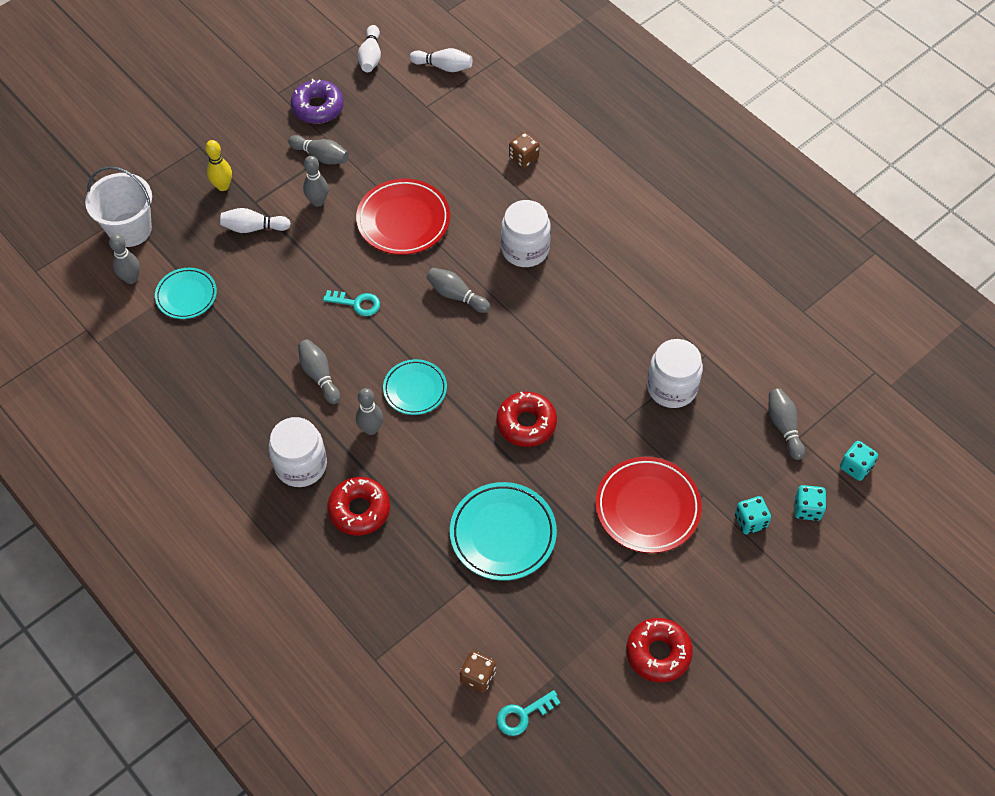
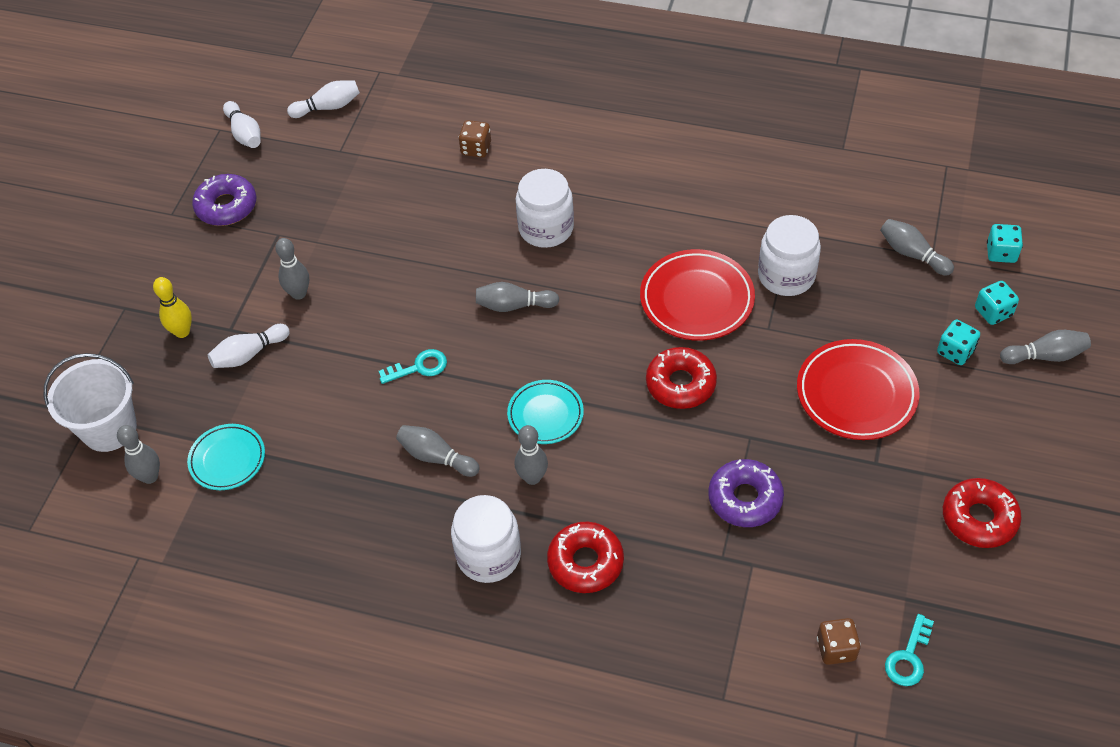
camera: 30 degrees left, 5 degrees down
grey bowling pin [288,135,349,165] -> grey bowling pin moved to [1000,330,1091,364]
red plate [356,179,450,255] -> red plate moved to [640,249,755,341]
turquoise plate [450,482,557,581] -> purple donut [708,459,784,527]

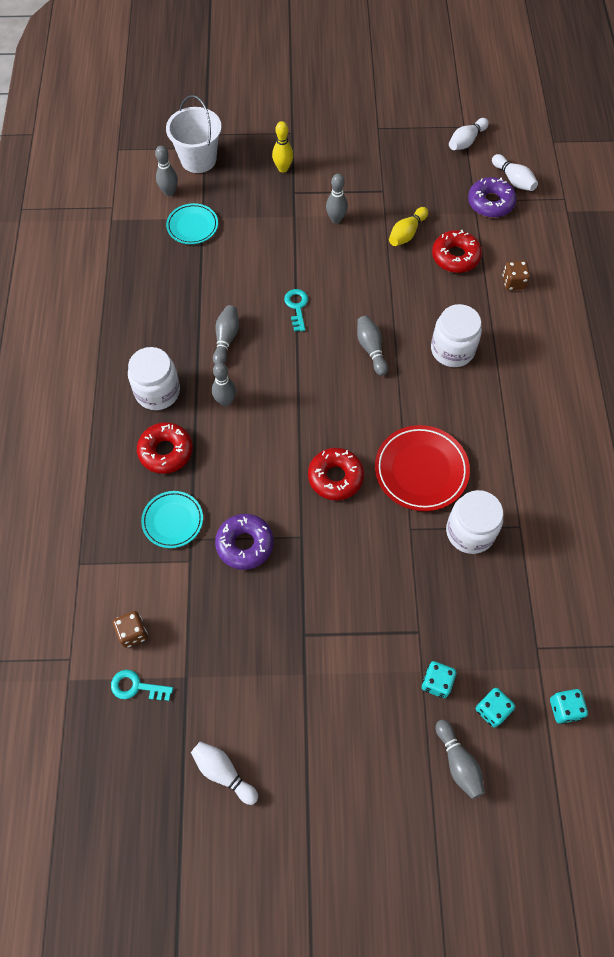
camera: 70 degrees right, 10 degrees up
purple donut [192,174,256,226] -> purple donut moved to [468,177,516,218]
white bowling pin [208,324,290,368] -> white bowling pin moved to [191,741,258,805]
turquoise key [379,349,447,384] -> turquoise key turned 150 degrees counterclockwise [284,289,308,331]
turquoise plate [507,380,584,444] -> turquoise plate moved to [141,491,203,548]
red plate [797,339,920,440] -> none
grey bowling pin [880,219,954,275] -> none
red donut [943,478,1021,548] -> red donut moved to [432,230,482,273]
none -> yellow bowling pin [389,207,428,246]

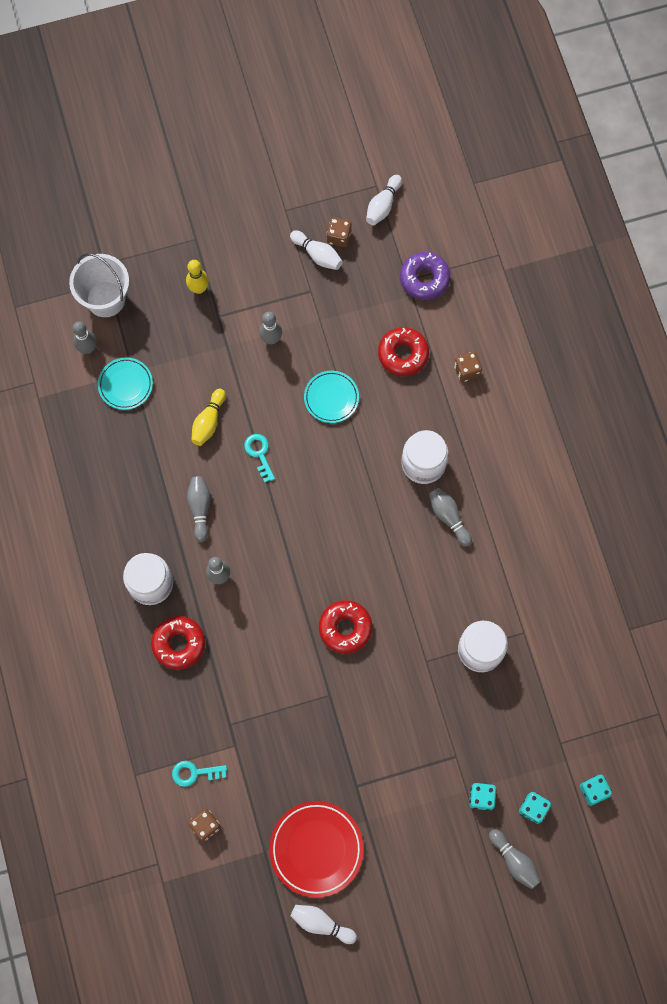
camera: 15 degrees left, 10 degrees up
turquoise key [111,670,173,701] -> turquoise key moved to [172,761,227,787]
turquoise plate [141,491,203,548] -> turquoise plate moved to [304,371,359,423]
purple donut [215,514,274,570] -> none
grey bowling pin [357,315,388,376] -> grey bowling pin moved to [429,488,472,546]
red plate [375,425,470,511] -> red plate moved to [269,801,364,898]
yellow bowling pin [389,207,428,246] -> yellow bowling pin moved to [191,388,226,446]
white bowling pin [492,154,538,191] -> white bowling pin moved to [290,230,343,270]
none -> brown dice [327,217,352,247]

